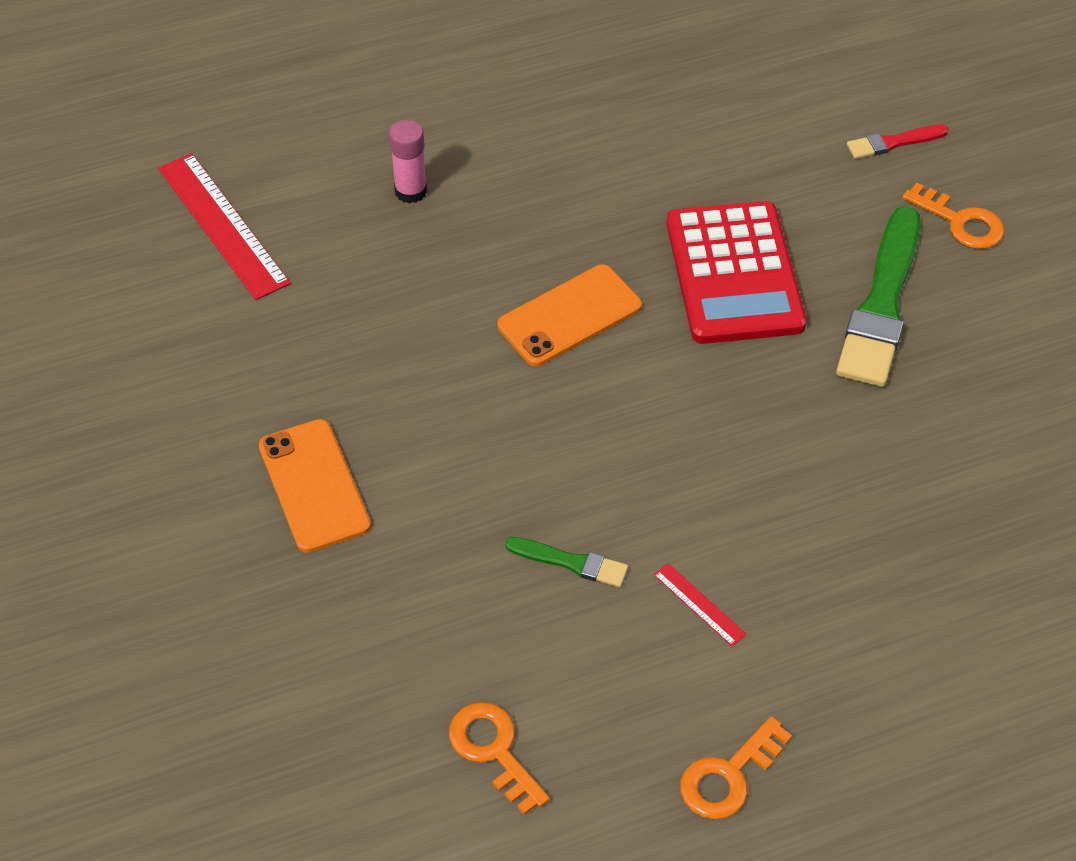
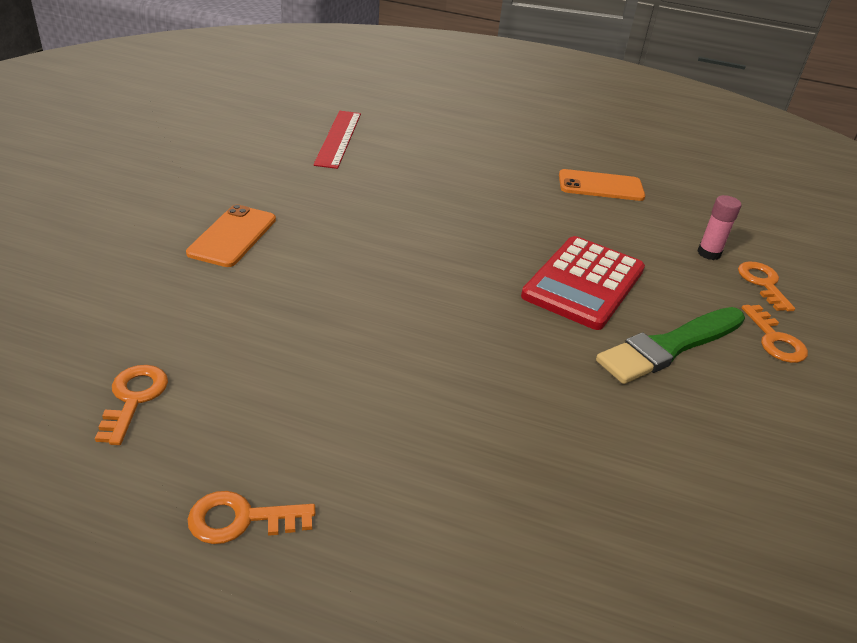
camera: 35 degrees right, 15 degrees down
pink glue stick [389,120,427,203] -> pink glue stick moved to [697,195,742,260]
orange phone [498,264,642,366] -> orange phone moved to [559,169,645,201]
green brush [505,537,628,587] -> none
red ruler [654,563,747,647] -> none
red brush [847,124,949,159] -> orange key [738,261,795,311]

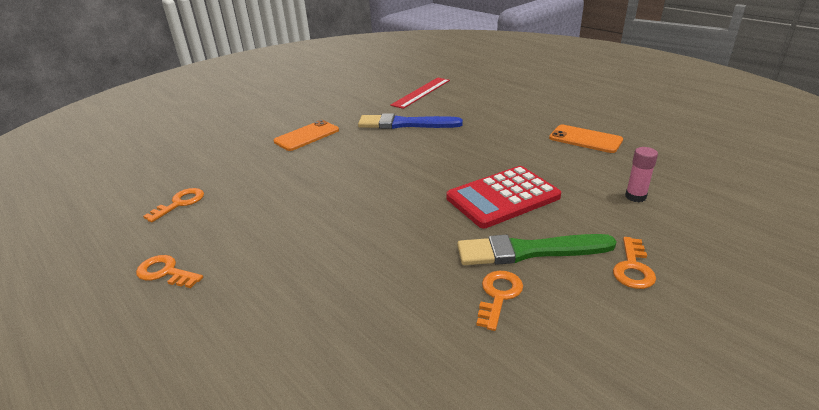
camera: 35 degrees right, 5 degrees down
orange key [738,261,795,311] -> orange key moved to [476,271,523,331]
none -> blue brush [358,113,463,129]

